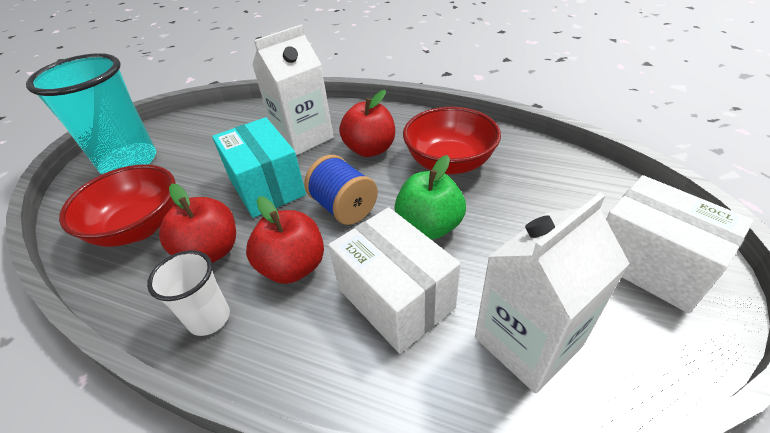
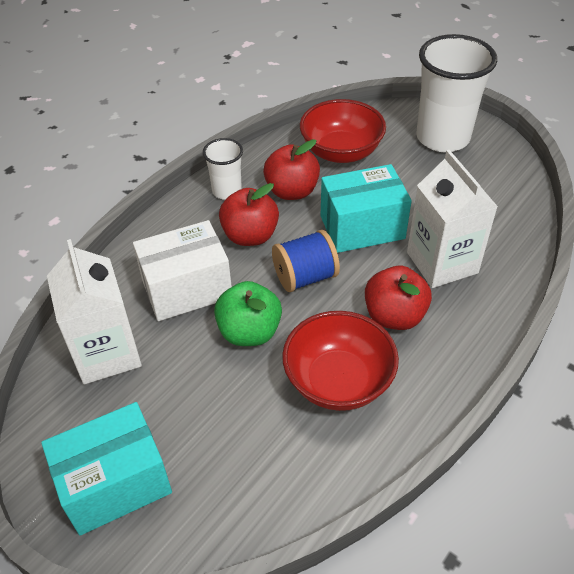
camera: 105 degrees right, 5 degrees up
turquoise cup [26,53,156,174] -> white cup [416,34,497,152]
white box [606,175,754,313] -> turquoise box [41,402,172,536]

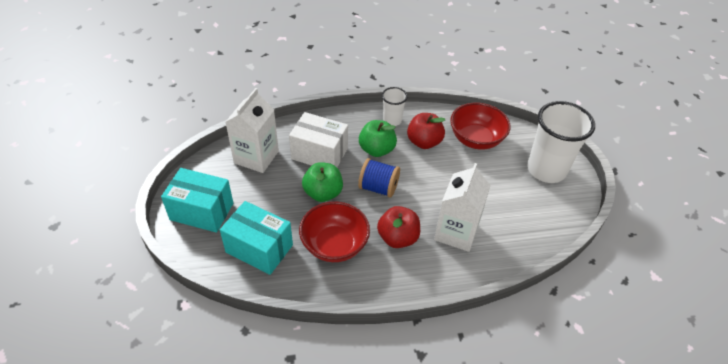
camera: 40 degrees right, 0 degrees up
red apple [219,183,279,246] -> green apple [359,120,397,157]
turquoise box [321,164,412,253] -> turquoise box moved to [220,201,293,275]

